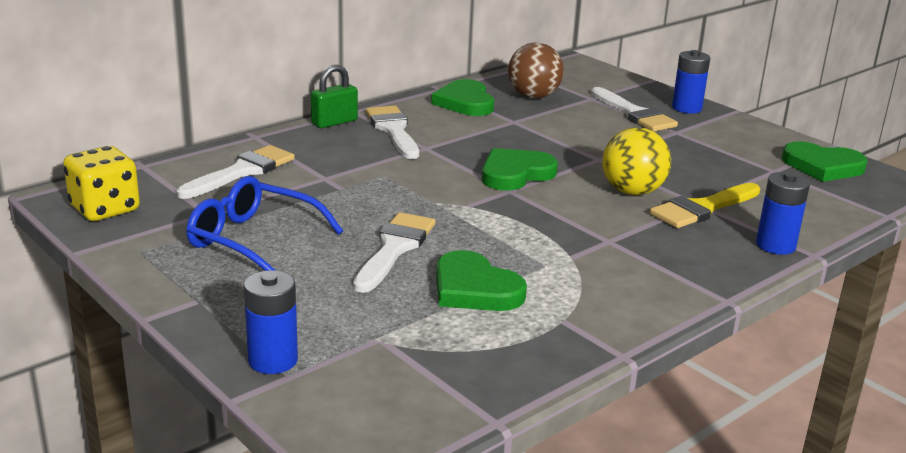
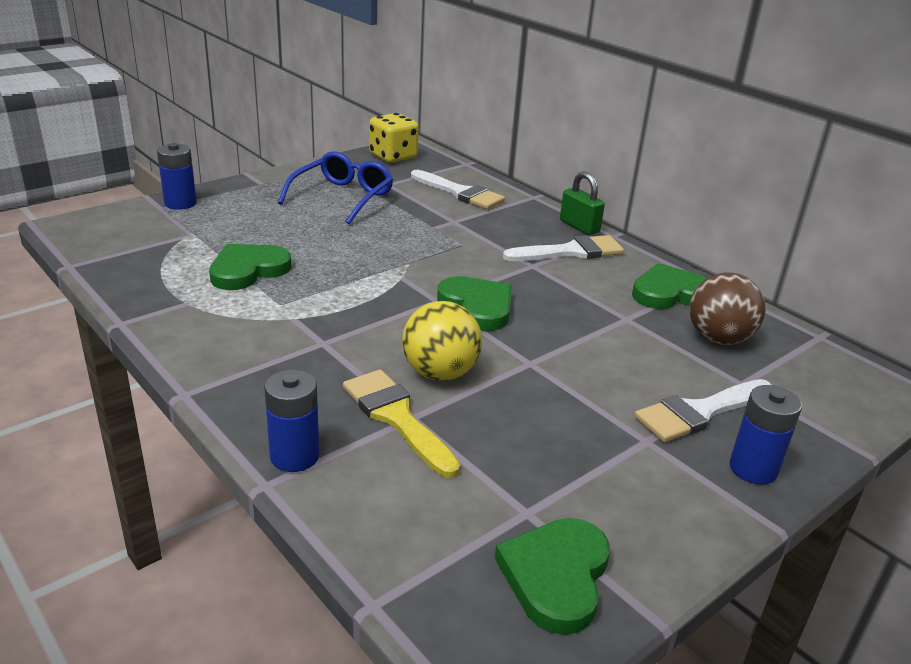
camera: 90 degrees right, 5 degrees up
white brush [353,212,435,293] -> none

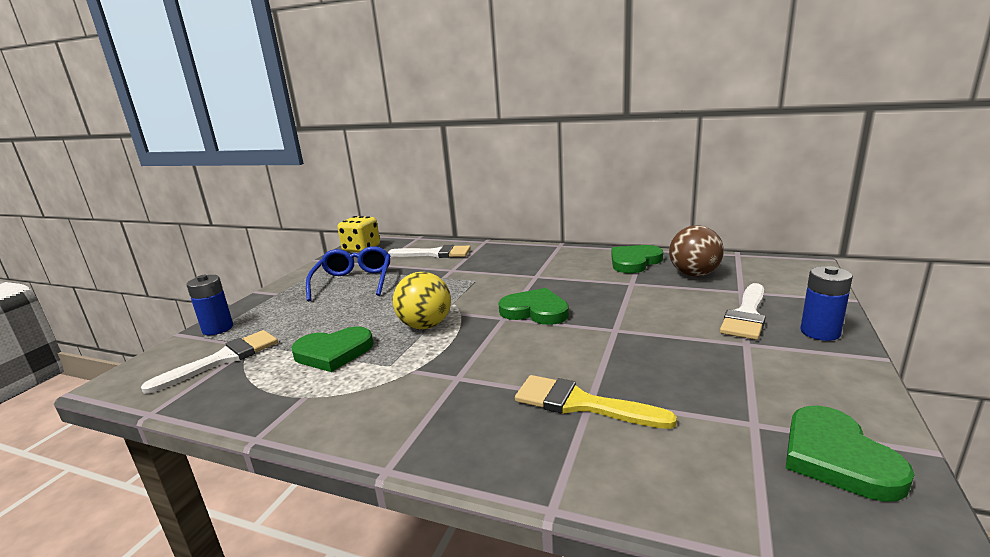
camera: 25 degrees left, 10 degrees down
green heart [209,244,291,290] -> green heart turned 120 degrees counterclockwise [291,326,374,372]
blue battery [264,369,319,472] -> none
yellow ball [402,301,482,381] -> yellow ball moved to [393,272,451,329]
white brush [503,235,624,261] -> white brush moved to [141,330,278,394]
green padlock [560,171,605,235] -> none

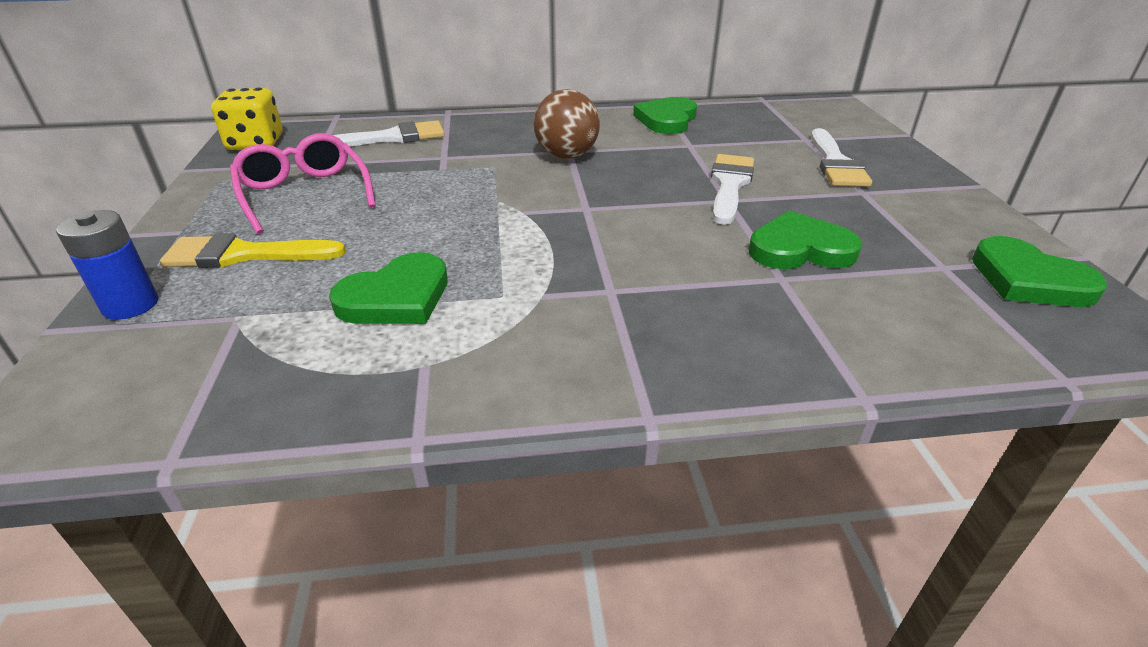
camera: 30 degrees left, 15 degrees up
white brush [141,330,278,394] -> white brush moved to [711,154,754,225]
blue glasses [306,246,391,301] -> pink glasses [230,133,376,234]
yellow ball [393,272,451,329] -> none
green heart [498,288,569,325] -> green heart moved to [749,211,862,269]
yellow brush [515,375,677,429] -> yellow brush moved to [160,233,346,268]
brown ball [669,225,724,277] -> brown ball moved to [534,89,600,159]
blue battery [800,266,853,341] -> none

